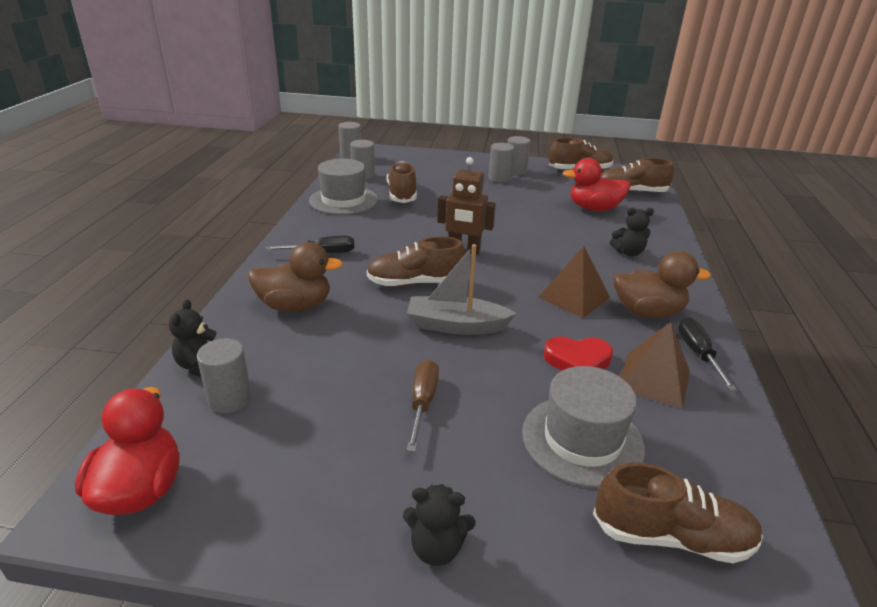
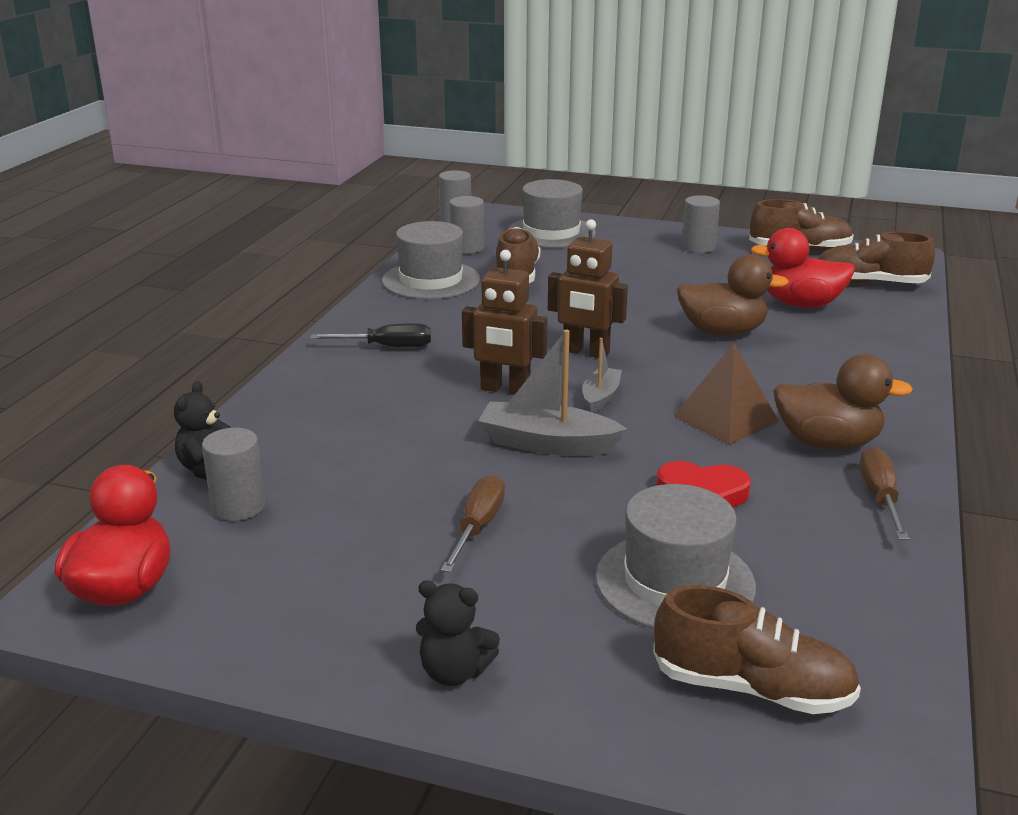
camera: 10 degrees right, 5 degrees down
brown duck [248,242,343,312] -> brown duck moved to [677,254,789,336]
brown shoe [367,236,465,287] -> brown robot [462,250,547,395]
grey cylinder [488,143,514,183] -> none
black teddy bear [610,208,654,256] -> none
brown pyramid [620,322,690,409] -> none
black screwdriver [678,317,737,391] -> brown screwdriver [859,447,909,540]
none -> grey hat [508,179,596,248]
none -> grey boat [582,338,622,413]

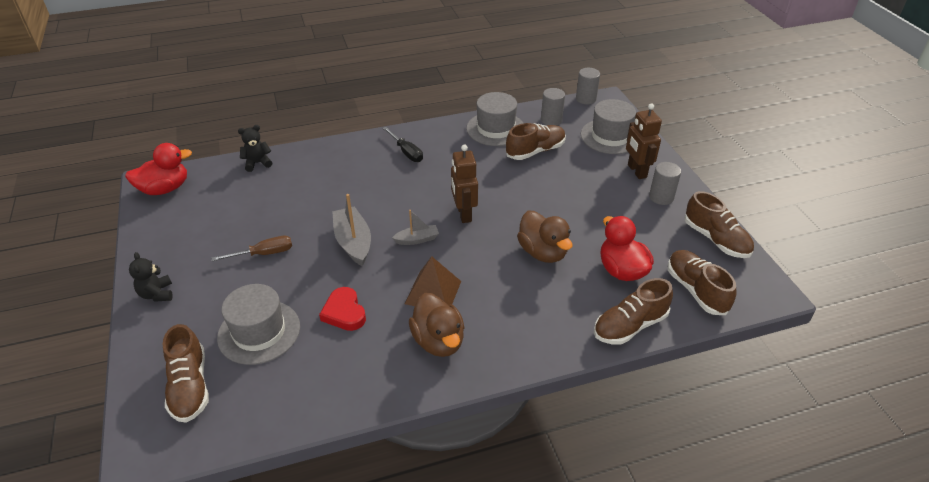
camera: 55 degrees right, 15 degrees up
grey cylinder [202,428,265,521] -> none
brown robot [462,250,547,395] -> brown robot moved to [626,103,662,179]
brown screwdriver [859,447,909,540] -> none
none -> brown shoe [594,278,673,345]

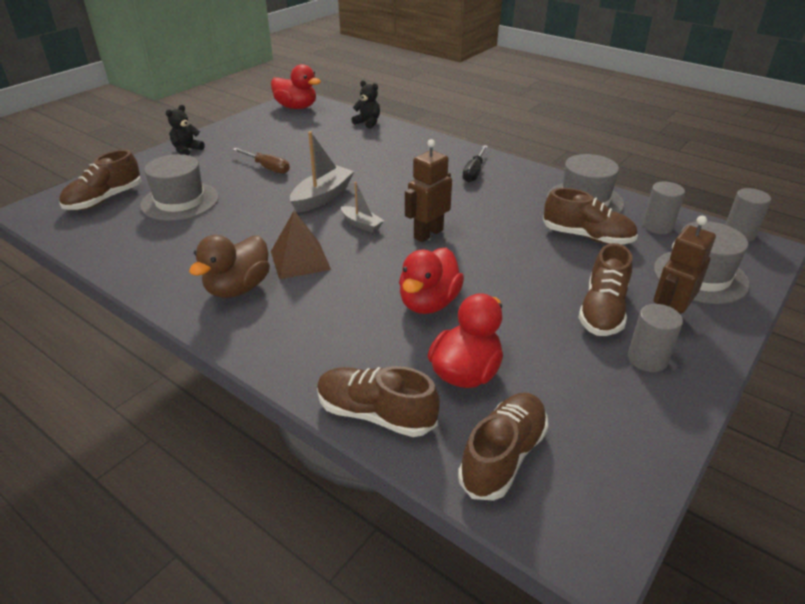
camera: 55 degrees right, 5 degrees down
red heart [319,287,366,331] -> none
brown duck [517,211,572,263] -> red duck [399,247,464,314]
brown shoe [684,191,754,258] -> brown shoe moved to [578,243,632,336]

